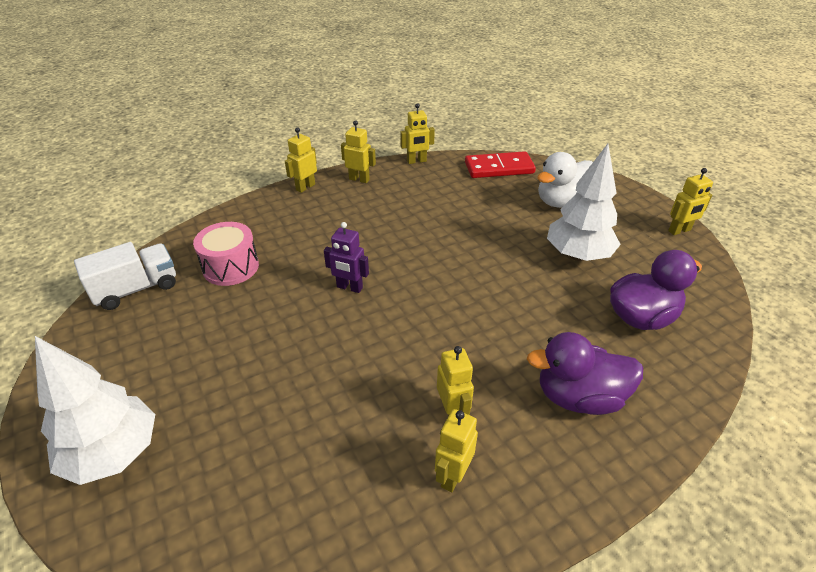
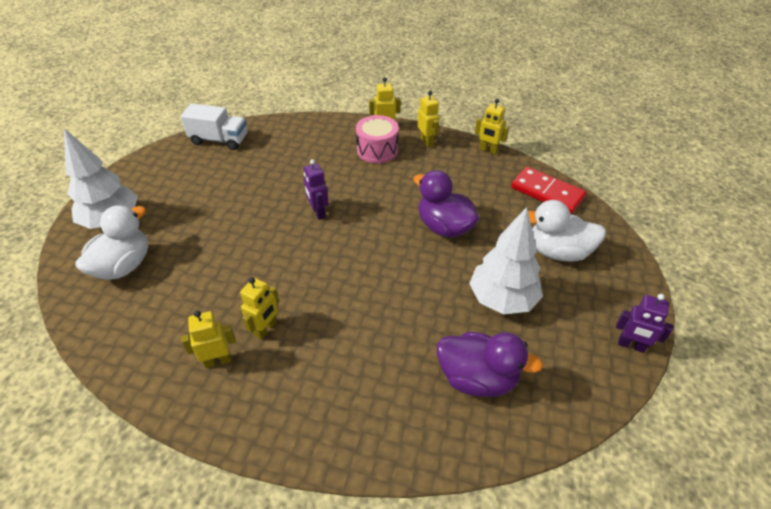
camera: 45 degrees right, 5 degrees up
pink drum [193,222,259,286] -> pink drum moved to [356,115,399,163]
purple duck [527,332,643,415] -> purple duck moved to [413,170,479,238]
yellow robot [668,168,713,235] -> purple robot [616,294,673,353]
none -> white duck [75,205,148,280]

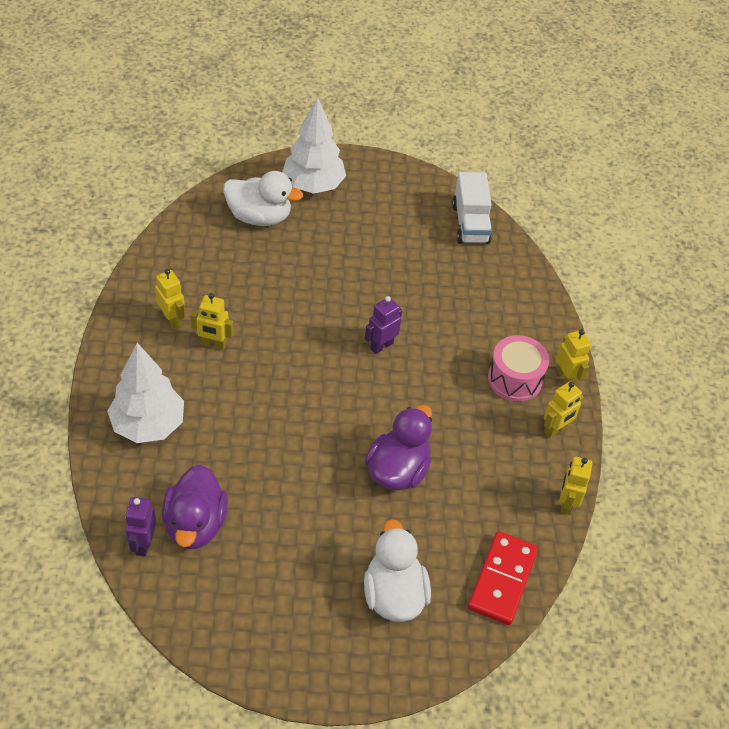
camera: 70 degrees right, 5 degrees up
white tree [469,207,543,314] -> white tree moved to [107,343,184,443]
purple robot [616,294,673,353] -> purple robot moved to [125,497,156,557]

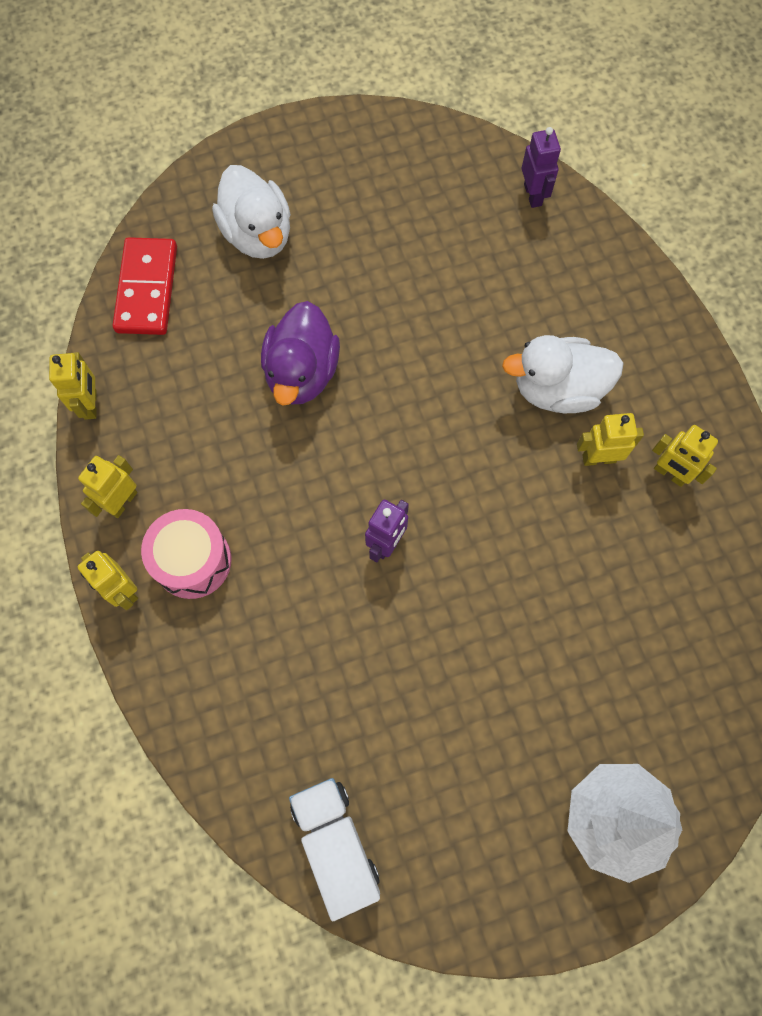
camera: 165 degrees right, 20 degrees up
white tree [107,343,184,443] -> none
purple duck [162,464,228,549] -> none
white duck [223,171,303,226] -> white duck moved to [502,335,624,413]

